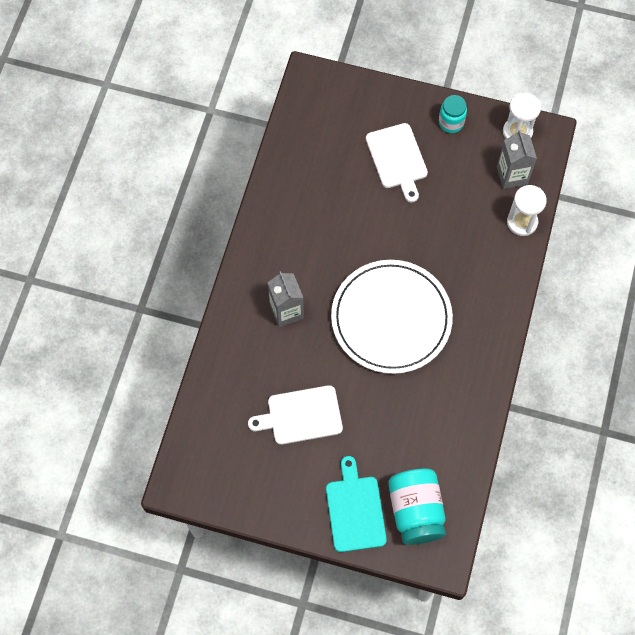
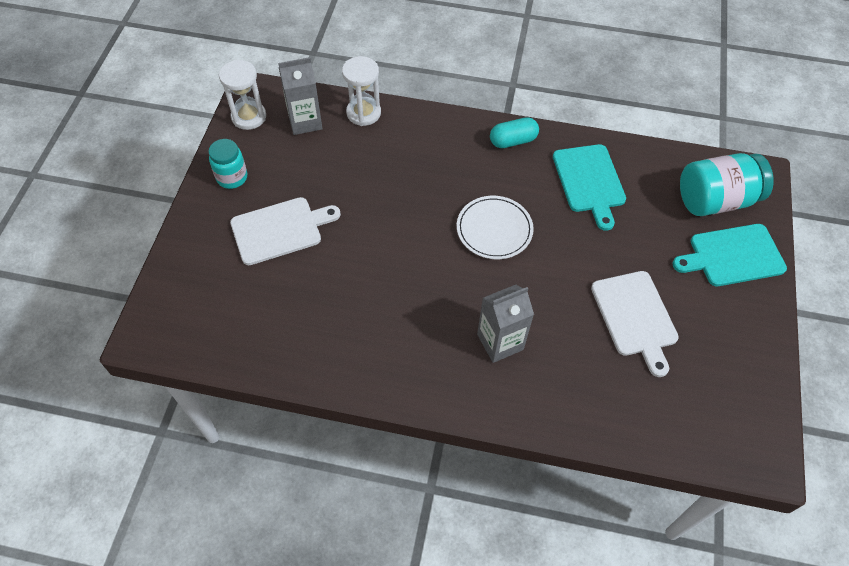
camera: 95 degrees left, 10 degrees down
white plate [331,260,453,374] -> white plate [457,196,534,259], size x0.53
none -> turquoise capsule [490,117,539,148]
none -> turquoise cutting board [553,144,626,231]

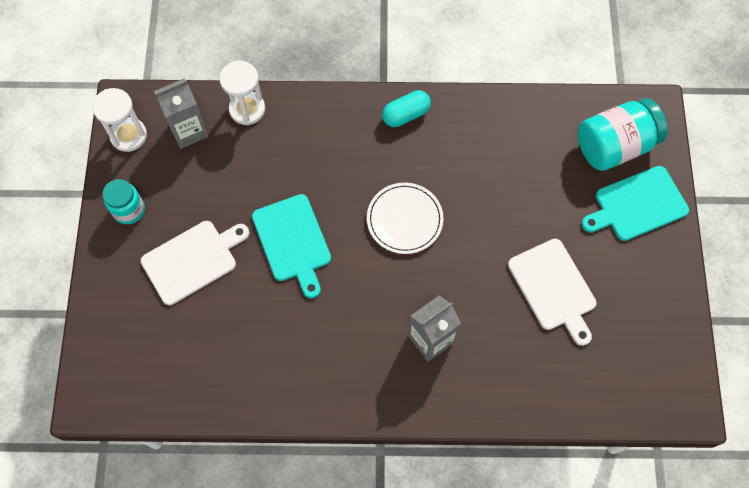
camera: 10 degrees left, 10 degrees up
turquoise cutting board [553,144,626,231] -> turquoise cutting board moved to [252,194,331,298]

